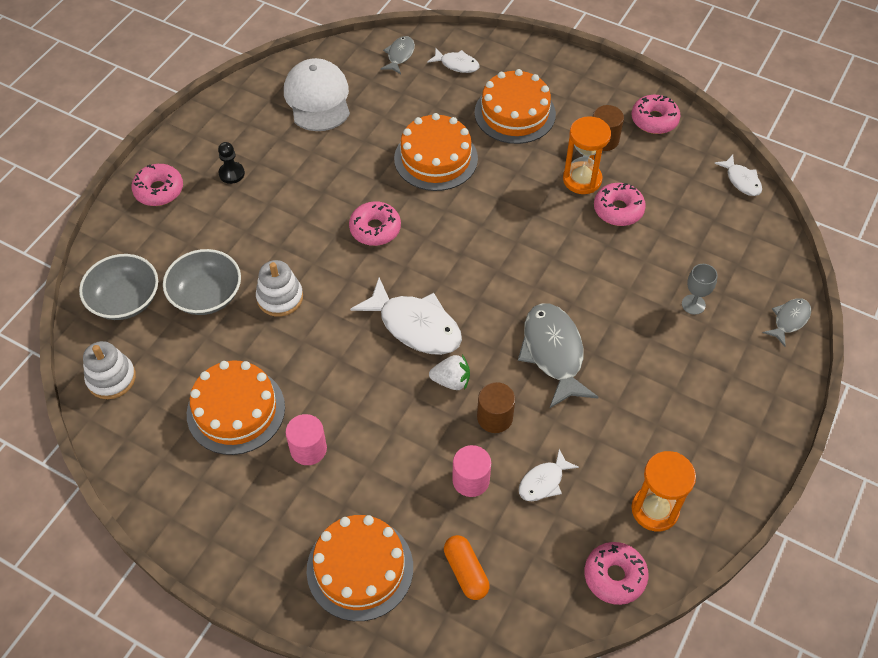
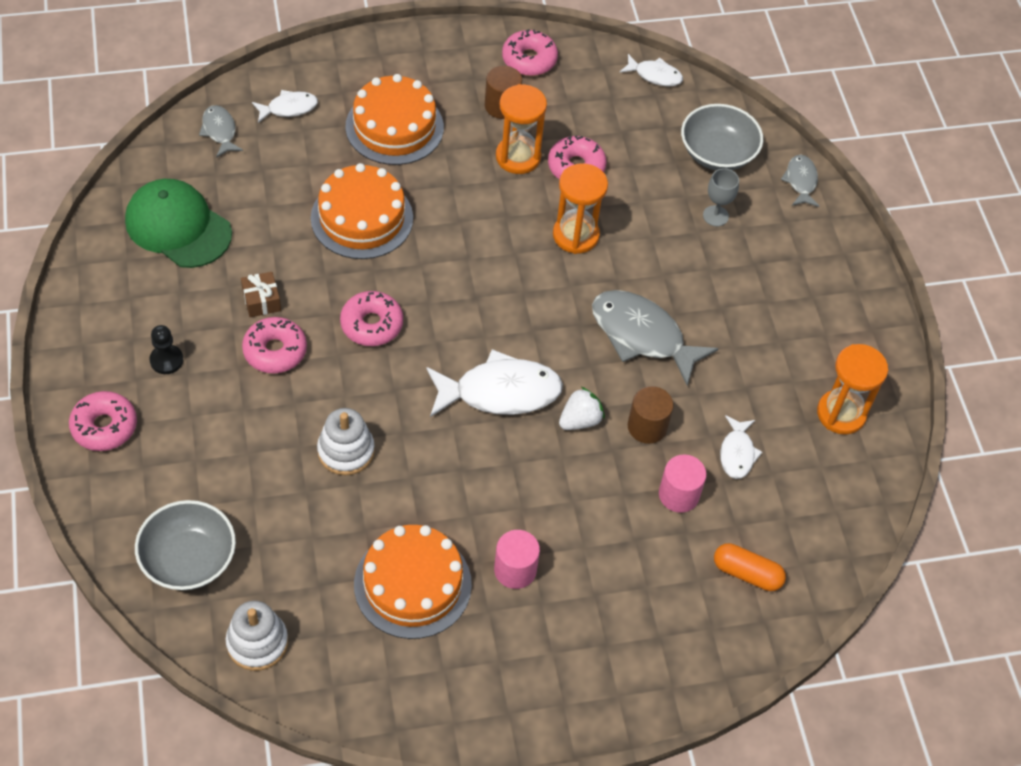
camera: 45 degrees left, 0 degrees up
grey bowl [163,249,241,315] -> grey bowl moved to [681,104,763,170]
white cap [284,58,350,131] -> green cap [125,179,232,268]
orange cake [307,515,413,621] -> none
pink donut [584,542,649,605] -> pink donut moved to [242,317,307,373]
none -> brown gift [241,272,281,317]
none -> orange hourglass [553,163,608,254]

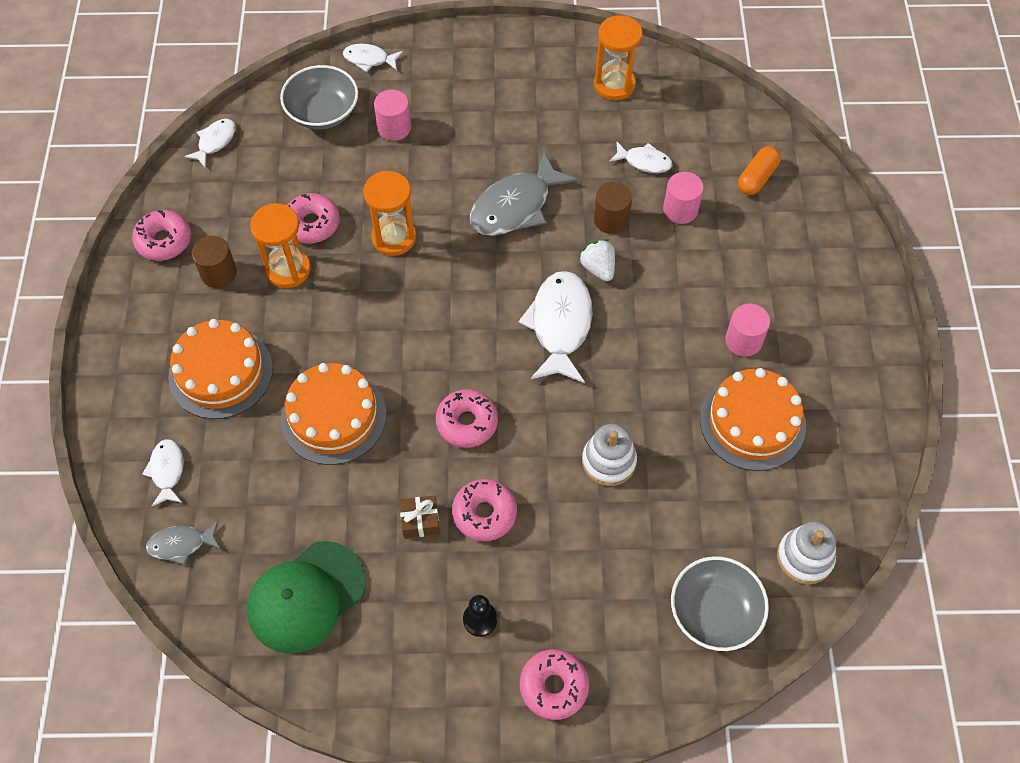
camera: 75 degrees left, 5 degrees up
grey goblet [703,168,739,226] -> pink cylinder [374,89,411,141]
grey fish [781,155,819,207] -> white fish [343,43,403,72]

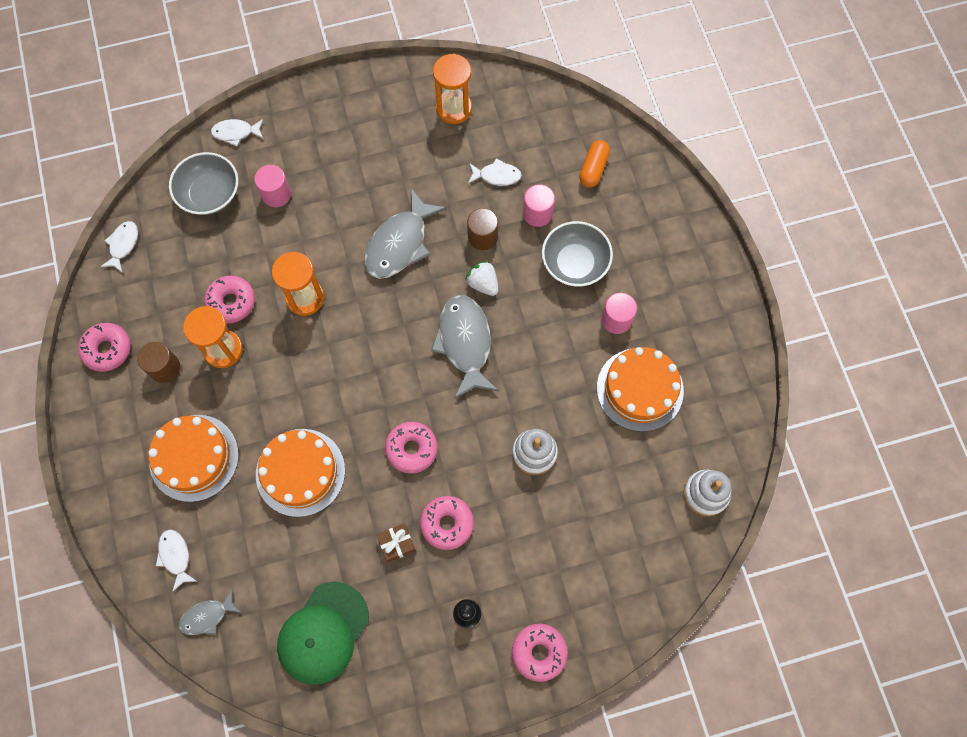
camera: 15 degrees left, 10 degrees up
white fish [519,271,593,383] -> grey fish [431,295,499,399]
grey bowl [671,556,769,651] -> grey bowl moved to [542,221,613,287]

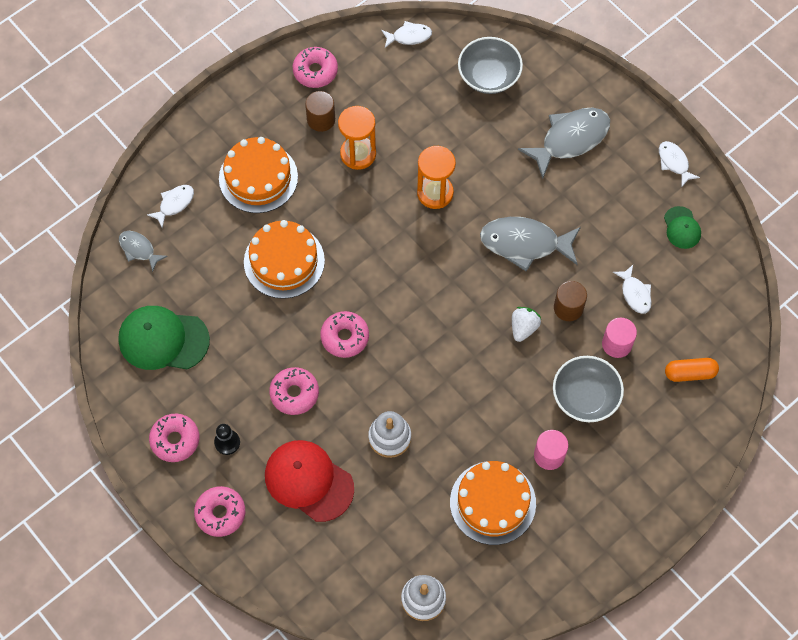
camera: 65 degrees right, 5 degrees down
pink donut [204,276,255,323] -> pink donut moved to [149,414,199,462]
white fish [211,119,263,146] -> white fish moved to [659,141,700,187]
pink cylinder [254,165,291,207] -> none
brown gift [377,523,416,562] -> none
grey fish [431,295,499,399] -> grey fish moved to [518,108,610,179]
orange hourglass [433,54,472,124] -> green cap [664,206,701,249]
none -> red cap [265,440,354,522]

